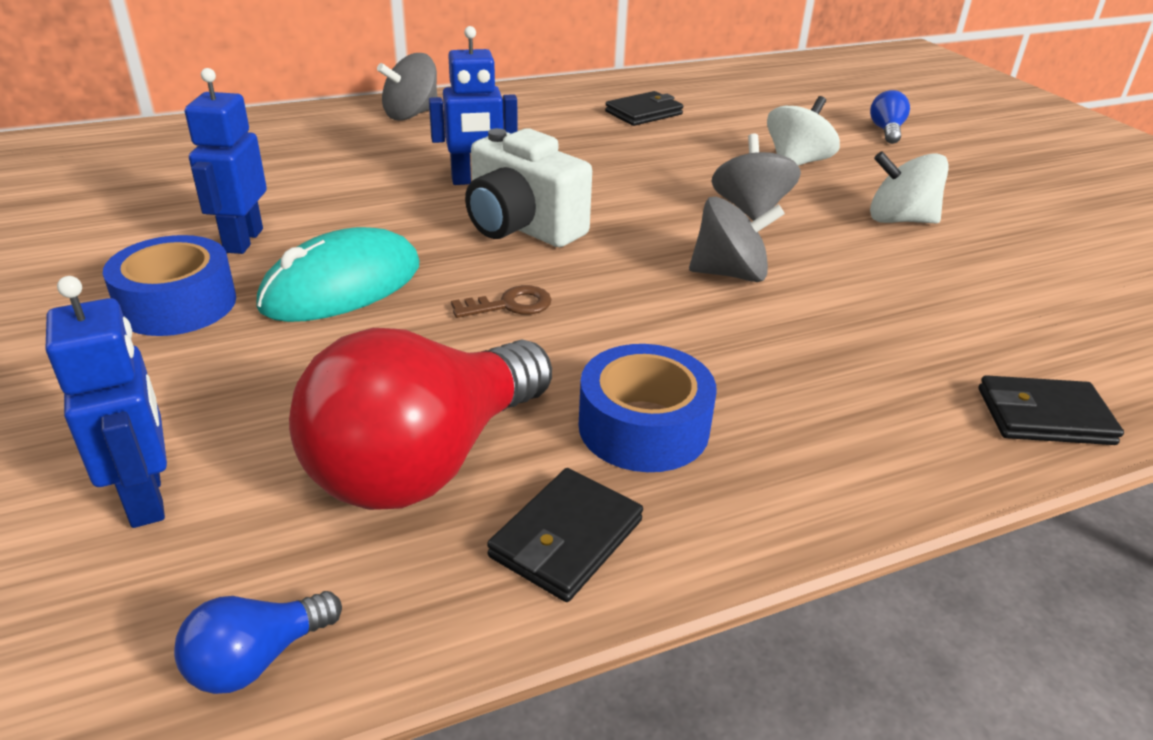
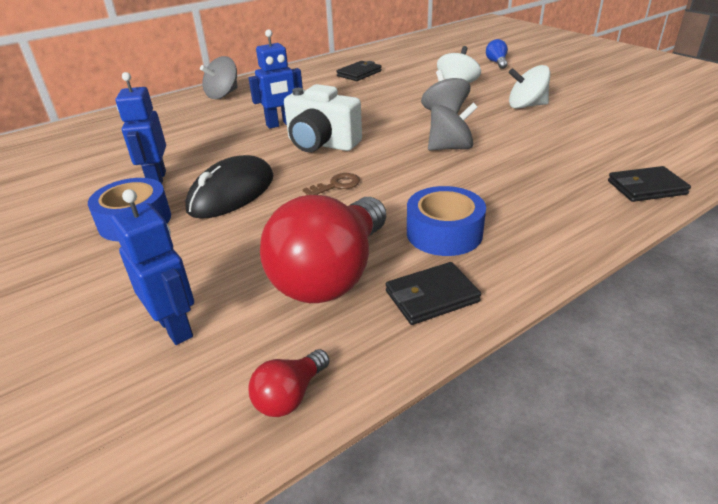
camera: 10 degrees left, 0 degrees up
blue light bulb [174,591,342,694] -> red light bulb [248,349,329,417]
turquoise mouse [256,227,420,322] -> black mouse [185,155,273,219]
black wallet [487,468,643,602] -> black wallet turned 45 degrees clockwise [386,262,481,325]

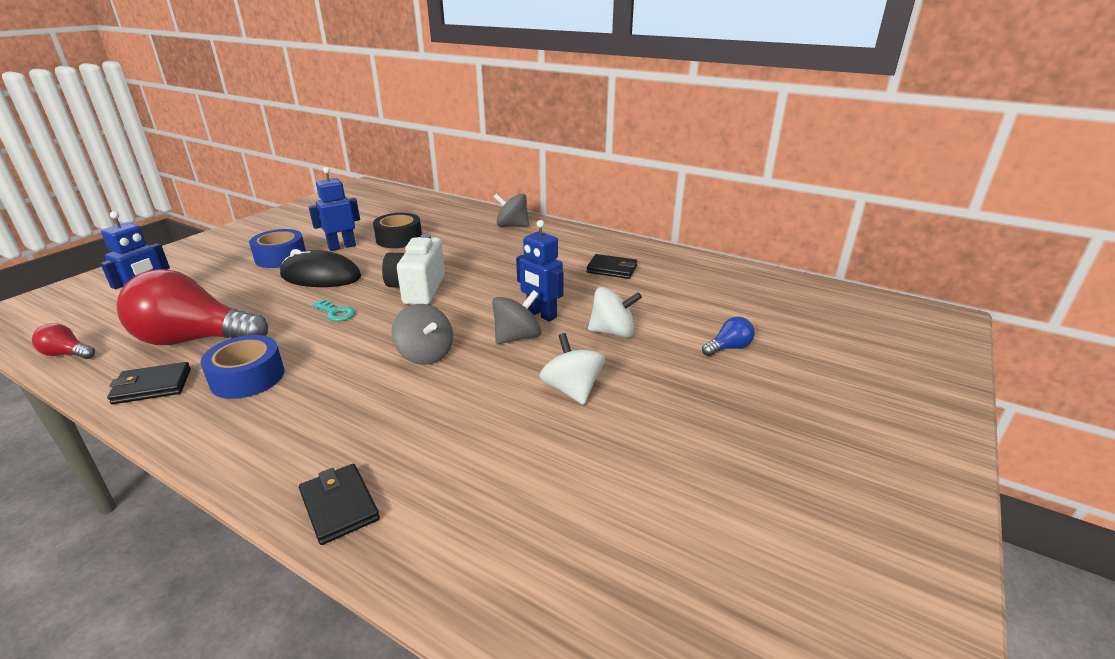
camera: 65 degrees right, 5 degrees down
blue robot [249,29,303,129] -> blue robot moved to [516,220,564,322]
brown key [303,173,360,195] -> turquoise key [312,299,355,321]
black wallet [386,262,481,325] -> black wallet turned 60 degrees counterclockwise [107,362,191,404]
none -> black tape [373,213,422,248]

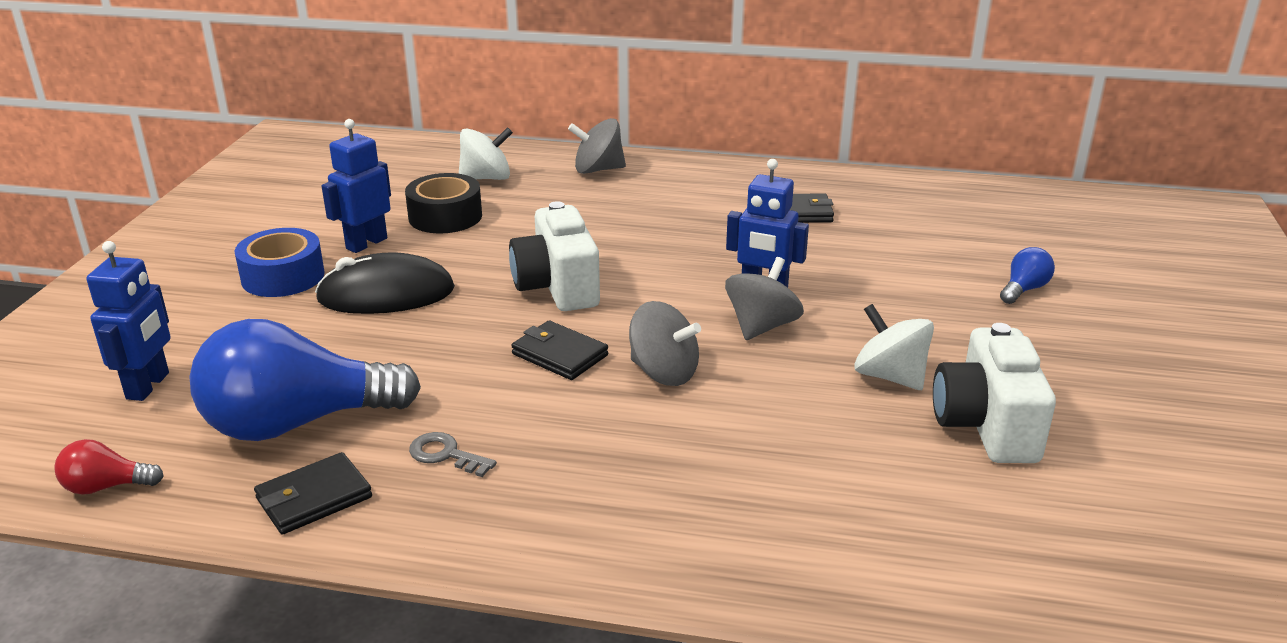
camera: 20 degrees left, 0 degrees up
red light bulb [116,269,268,345] -> blue light bulb [189,319,421,441]
blue tape [201,335,284,399] -> grey key [409,432,497,477]
black wallet [299,464,380,545] -> black wallet moved to [511,321,608,380]
turquoise key [312,299,355,321] -> none
white spinning top [588,287,642,338] -> white spinning top moved to [459,127,513,180]
none -> white camera [933,323,1056,463]

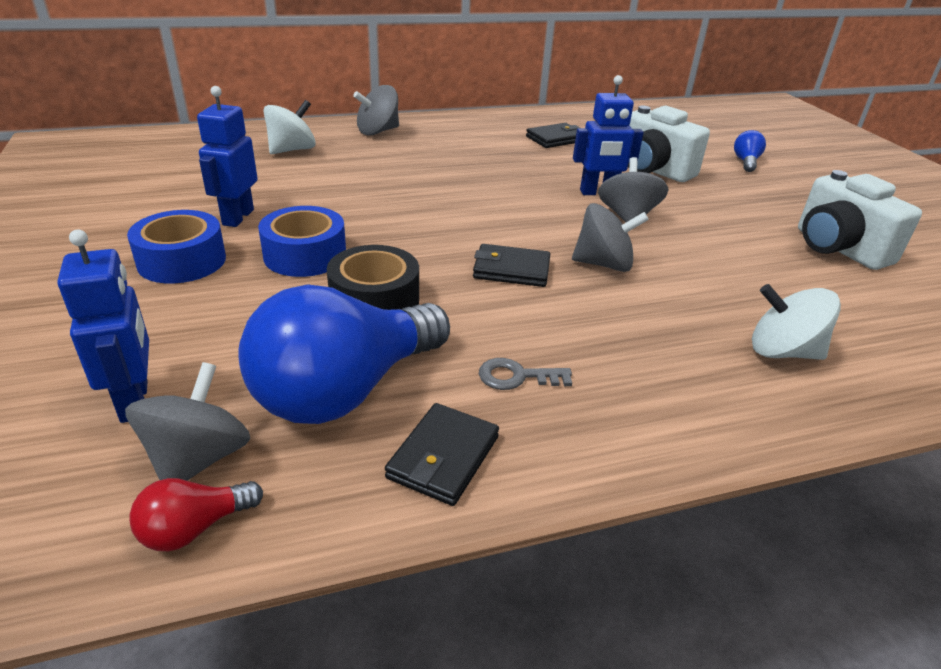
camera: 30 degrees left, 5 degrees up
black mouse [315,252,455,314] -> blue tape [258,206,346,277]
black tape [405,173,482,234] -> black tape moved to [327,245,419,310]
white camera [509,201,600,311] -> white camera moved to [628,106,710,182]
white spinning top [854,304,934,390] -> white spinning top moved to [752,284,841,360]
none -> grey spinning top [125,362,250,481]

